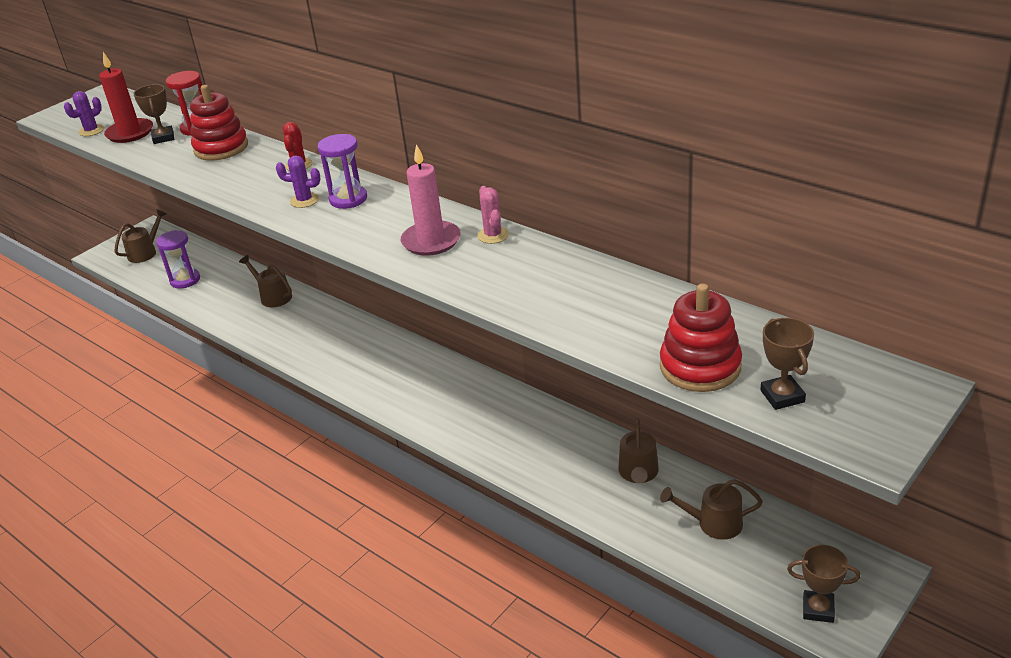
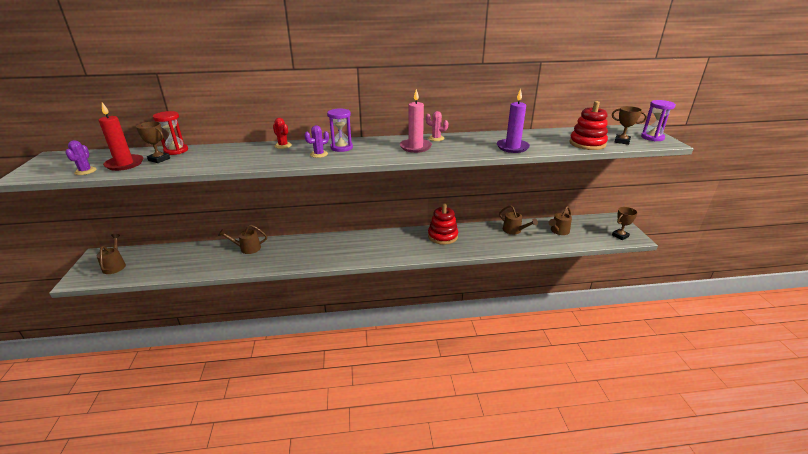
camera: 50 degrees left, 5 degrees down
purple hourglass [156,230,200,289] -> purple hourglass moved to [641,100,676,141]
red stacking toy [190,85,248,161] -> red stacking toy moved to [428,204,458,245]
none -> purple candle [497,89,530,153]

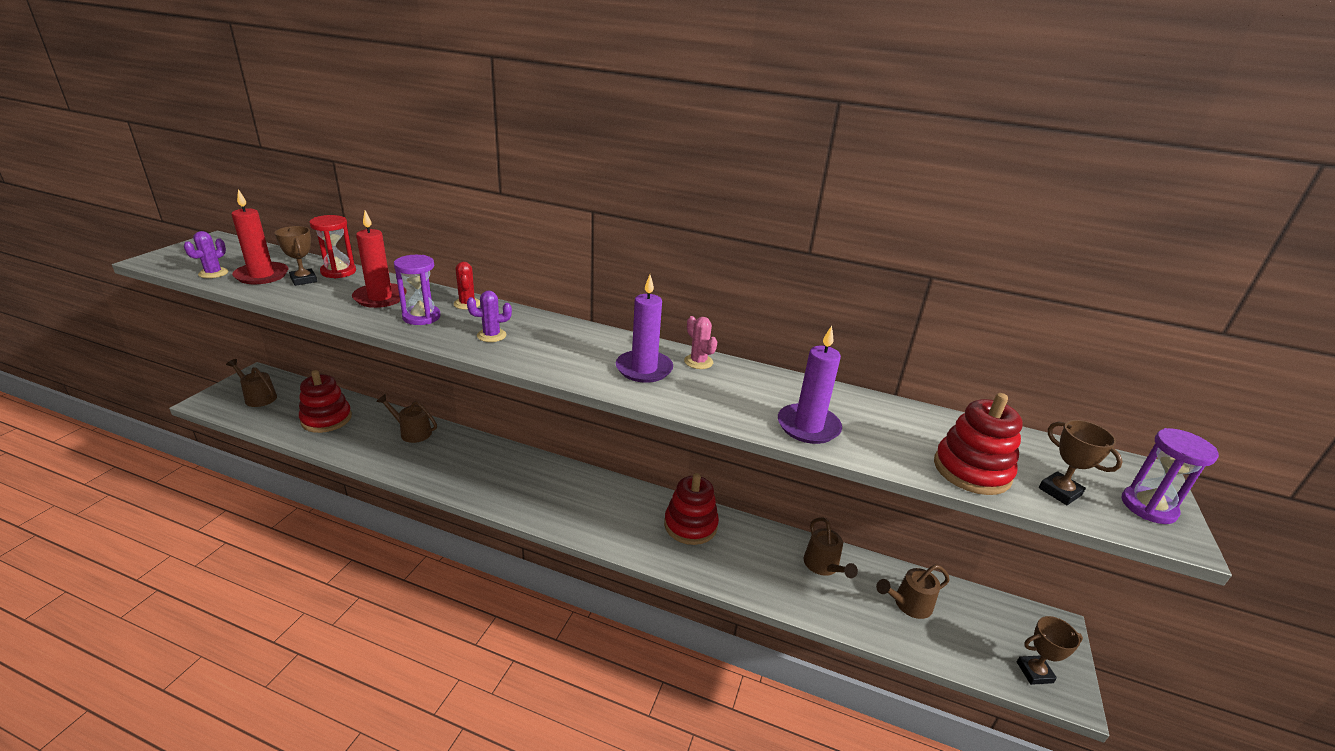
camera: 25 degrees right, 0 degrees up
brown watering can [97,234,126,274] -> brown watering can turned 75 degrees counterclockwise [226,359,277,407]
purple hourglass [327,108,353,152] -> purple hourglass moved to [394,255,441,325]
pink candle [400,89,432,153] -> purple candle [616,275,673,383]
none -> red stacking toy [299,370,352,433]
none -> red candle [352,210,407,308]

